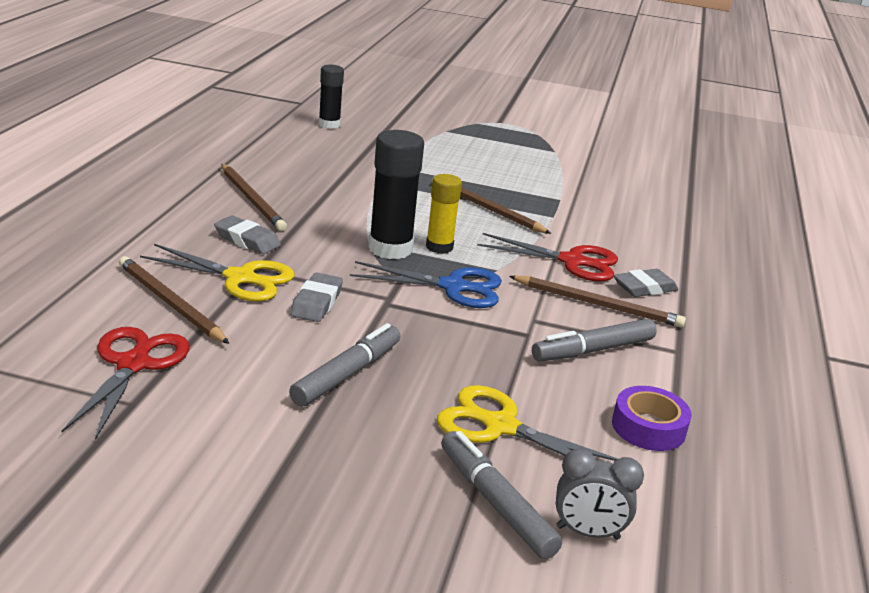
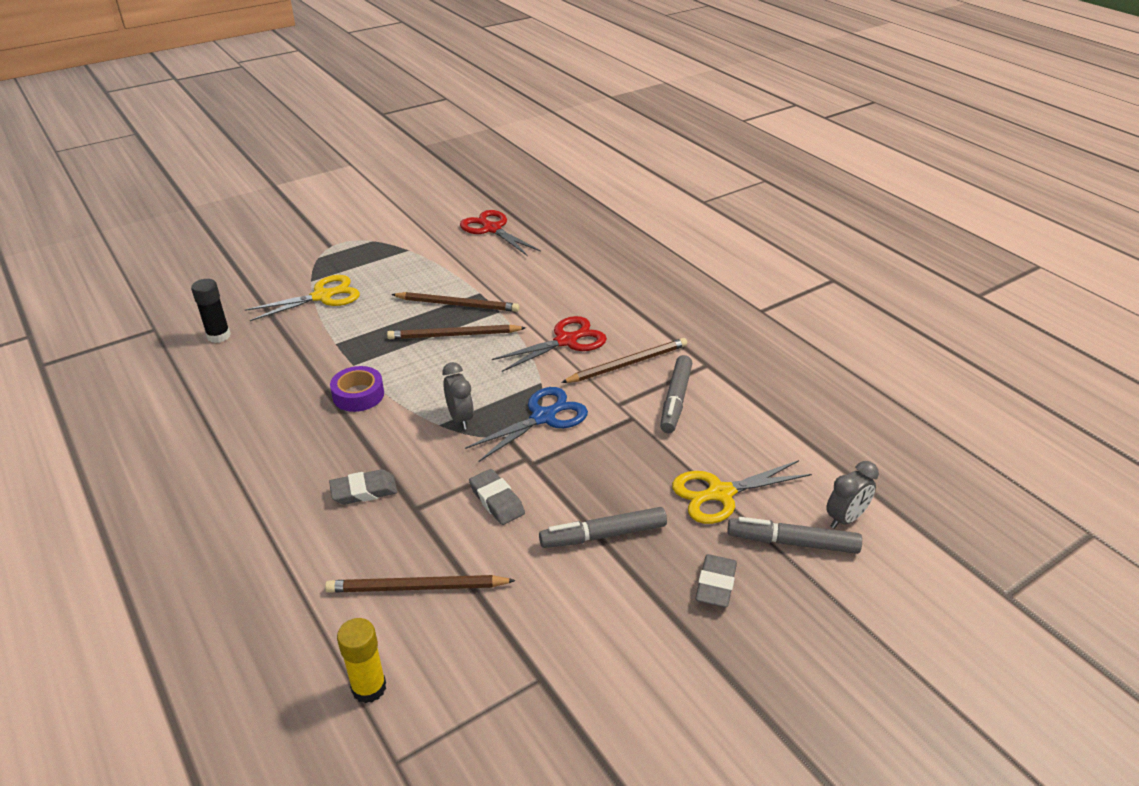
camera: 45 degrees left, 10 degrees up
red scissors [62,327,190,440] -> red scissors moved to [460,210,541,256]
yellow scissors [140,244,294,301] -> yellow scissors moved to [245,275,360,321]
brown pencil [221,164,287,231] -> brown pencil moved to [391,292,519,312]
grey marker [289,323,401,407] -> grey marker turned 90 degrees counterclockwise [539,507,667,548]
black glue stick [368,130,424,259] -> grey clock [442,362,474,429]
yellow glue stick [426,174,462,254] -> yellow glue stick moved to [337,618,386,703]
purple tape [612,386,692,451] -> purple tape moved to [330,366,384,412]
grey eraser [613,269,679,297] -> grey eraser moved to [695,554,737,608]

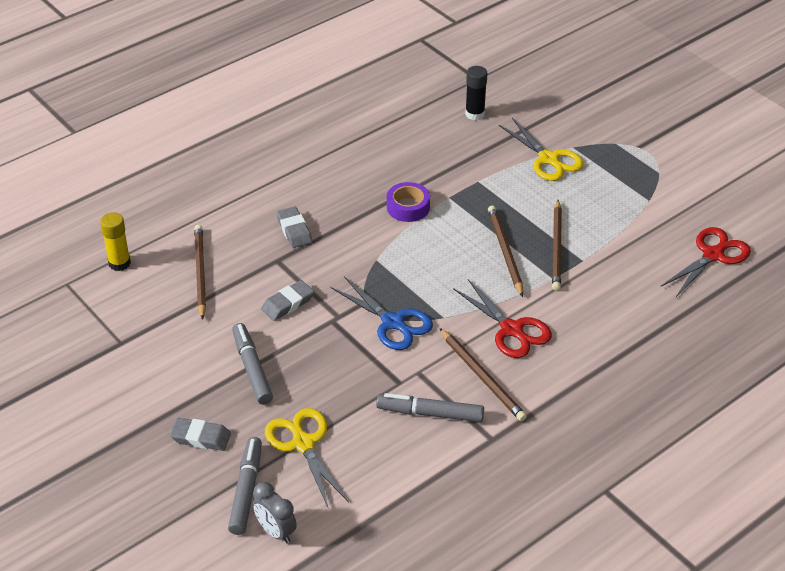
camera: 85 degrees right, 5 degrees up
grey clock [442,362,474,429] -> none

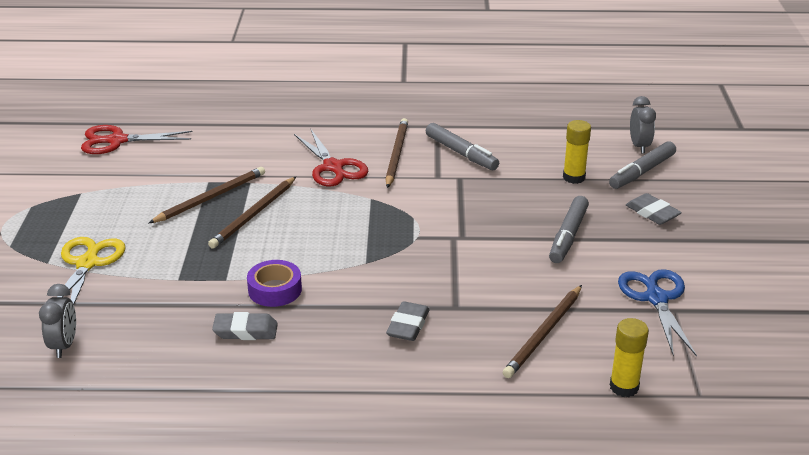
camera: 140 degrees left, 10 degrees down
grey eraser [261,280,314,321] -> grey eraser moved to [212,312,278,340]
yellow scissors [265,408,349,509] -> yellow glue stick [563,120,591,184]
blue scissors [330,276,433,350] -> blue scissors moved to [618,269,697,357]
red scissors [453,279,552,358] -> red scissors turned 150 degrees clockwise [294,130,369,187]
black glue stick [465,66,488,120] -> grey clock [39,284,76,358]

